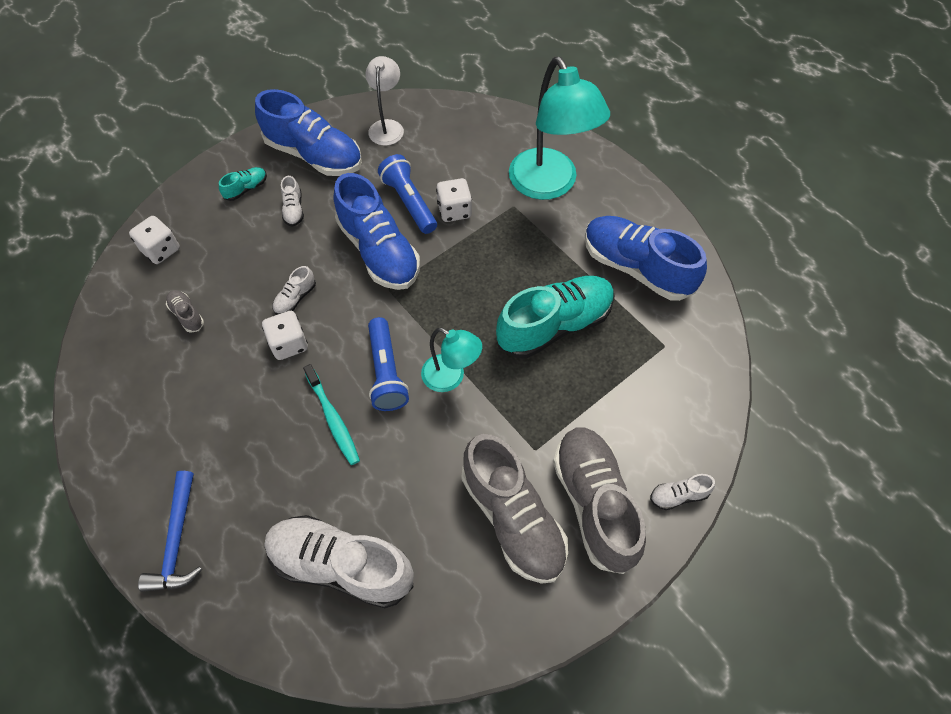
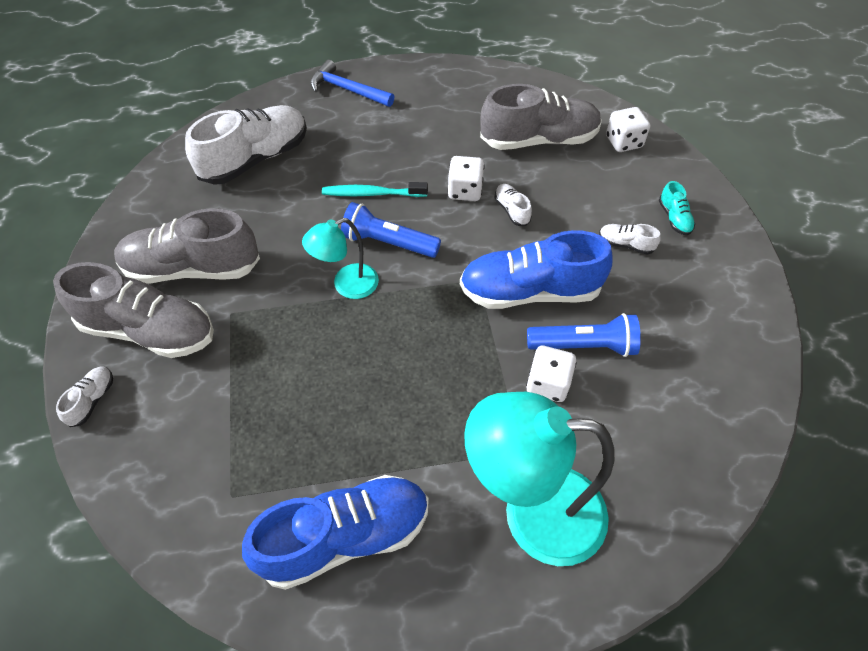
camera: 120 degrees right, 5 degrees down
grey shoe [166,290,204,333] -> grey shoe [480,84,602,150], size x2.36
blue shoe [255,89,362,176] -> none
white lamp [366,56,404,146] -> none
turquoise shoe [496,276,615,359] -> none

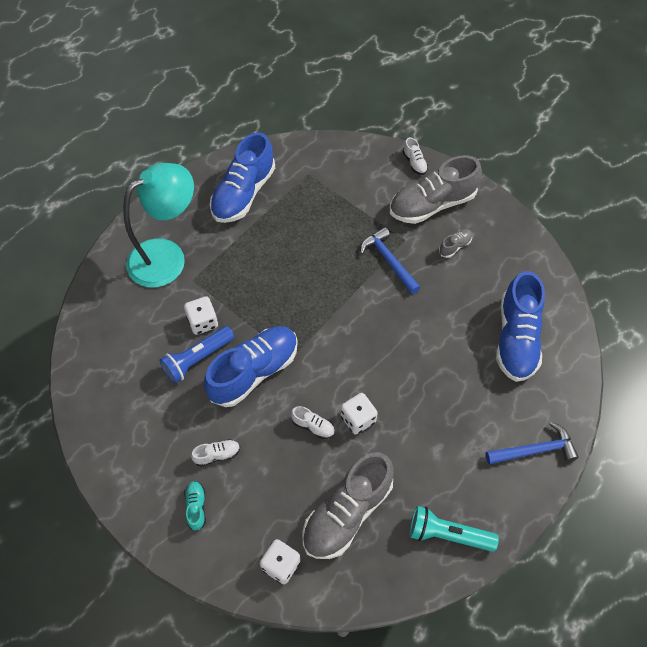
camera: 140 degrees right, 5 degrees up
grey shoe [114,208,260,284] -> grey shoe [439,229,472,258], size x0.42
white shoe [185,105,307,185] -> blue shoe [496,271,545,382]
turquoise lamp [302,218,379,299] -> none
turquoise toothbrush [322,182,428,197] -> none
blue flashlight [341,202,441,258] -> none
turquoise shoe [659,181,695,235] -> turquoise shoe turned 45 degrees clockwise [184,481,206,531]
none -> blue hammer [360,227,421,294]
none -> turquoise flashlight [410,506,499,552]

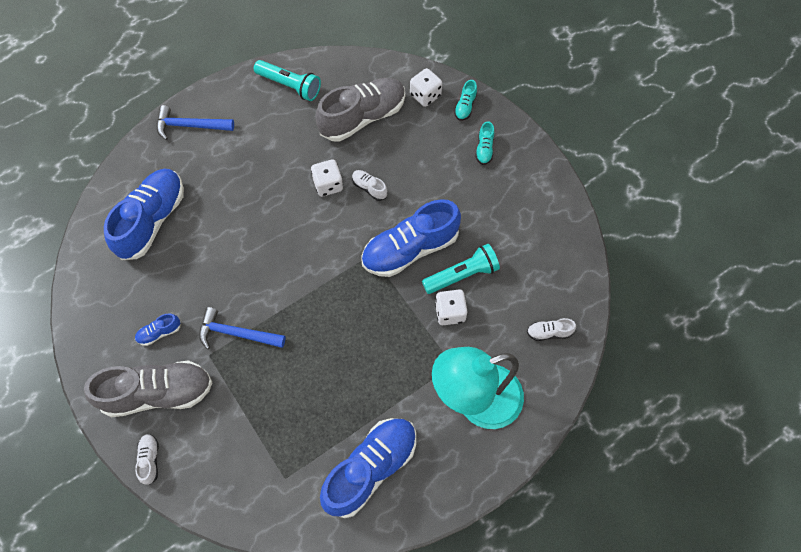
camera: 165 degrees left, 5 degrees up
blue flashlight [159,326,234,383] -> turquoise flashlight [422,244,500,294]
white shoe [191,439,240,467] -> white shoe moved to [527,318,576,341]
blue hammer [360,227,421,294] -> blue hammer turned 120 degrees clockwise [199,307,286,349]
grey shoe [439,229,472,258] -> blue shoe [135,313,181,346]
none -> turquoise shoe [454,80,477,121]

